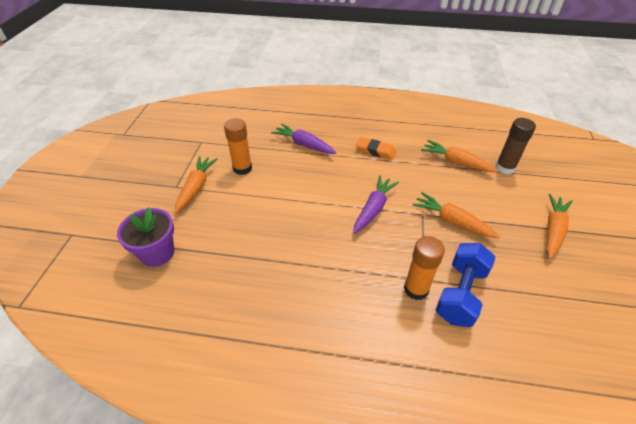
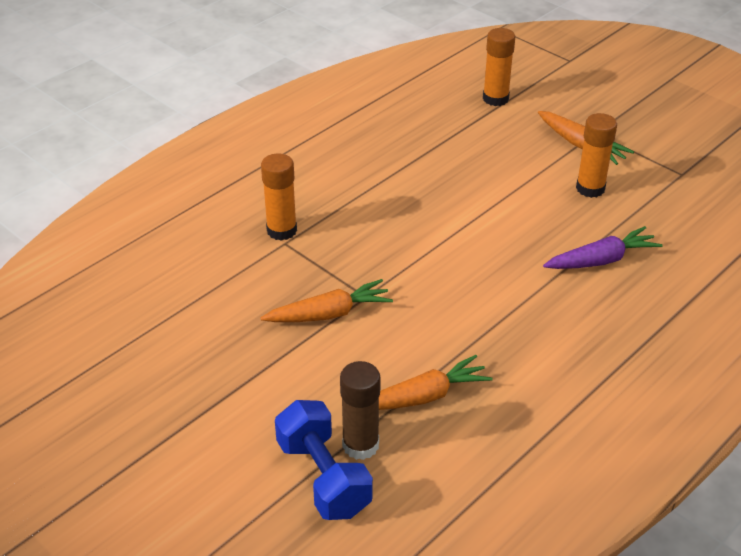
camera: 125 degrees right, 5 degrees down
purple flower pot [117,207,174,267] -> orange glue stick [483,28,515,106]
purple carrot [353,175,399,234] -> none
orange eraser [356,137,397,160] -> none
blue dumbbell [436,243,495,327] -> blue dumbbell moved to [275,400,373,520]
orange carrot [546,194,573,259] -> none

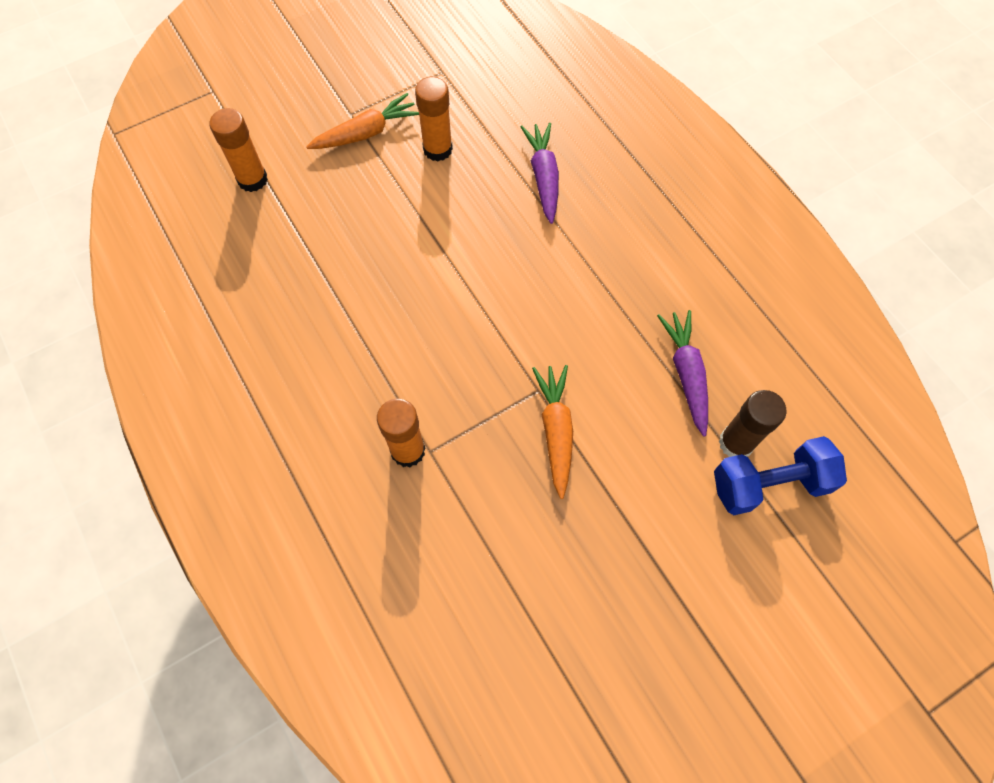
camera: 75 degrees left, 25 degrees up
orange carrot [379,355,493,410] -> purple carrot [657,310,708,437]

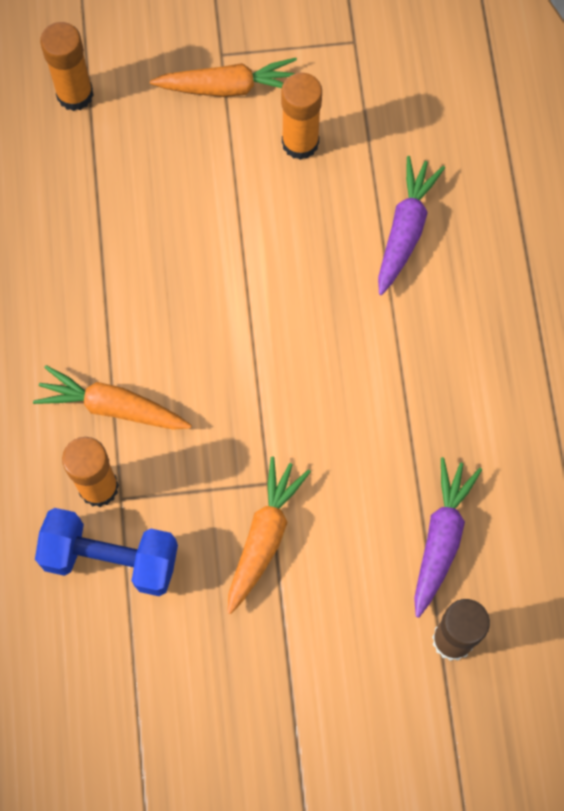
camera: 25 degrees right, 5 degrees up
blue dumbbell [714,436,847,515] -> blue dumbbell moved to [35,508,178,596]
none -> orange carrot [33,365,192,430]

